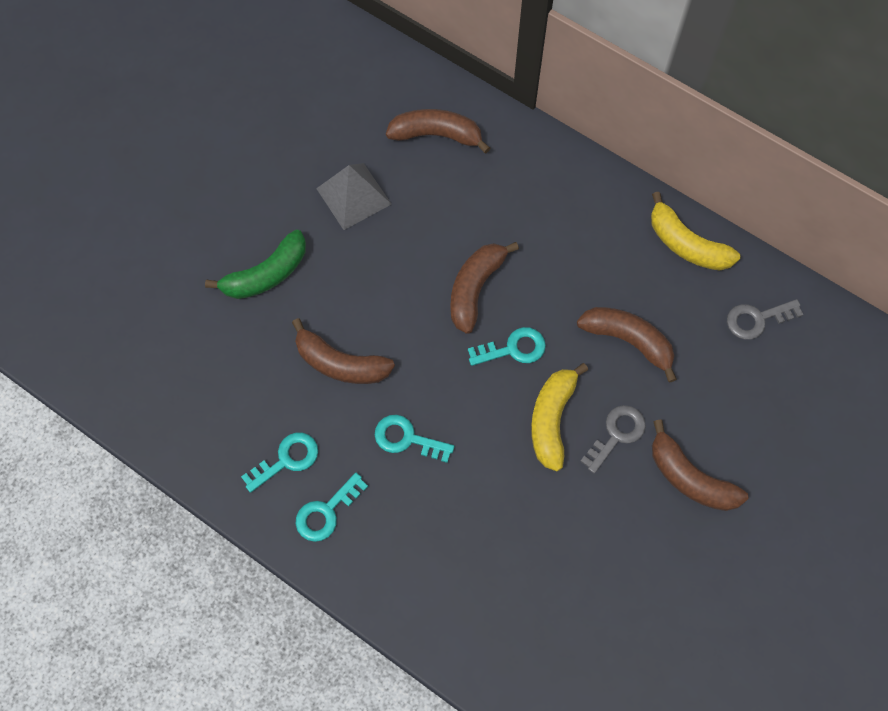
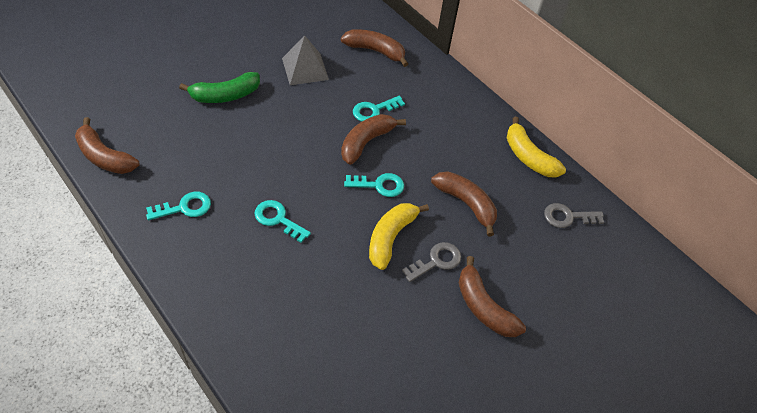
camera: 10 degrees right, 15 degrees down
brown banana [292,318,395,384] -> brown banana moved to [75,117,139,174]
turquoise key [296,473,368,542] -> turquoise key moved to [353,96,405,122]

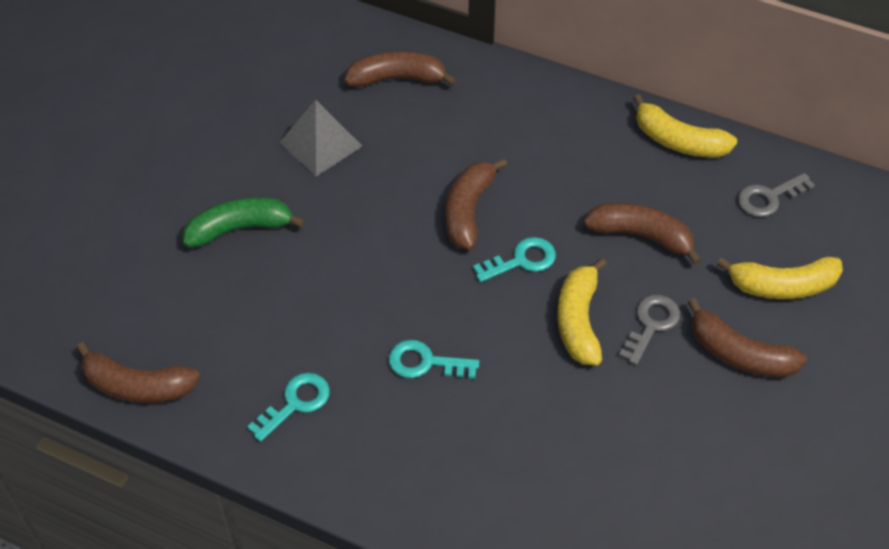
camera: 20 degrees left, 0 degrees up
green banana [179,72,260,103] -> green banana turned 150 degrees counterclockwise [183,197,305,248]
turquoise key [353,96,405,122] -> none
none -> yellow banana [716,257,843,299]

